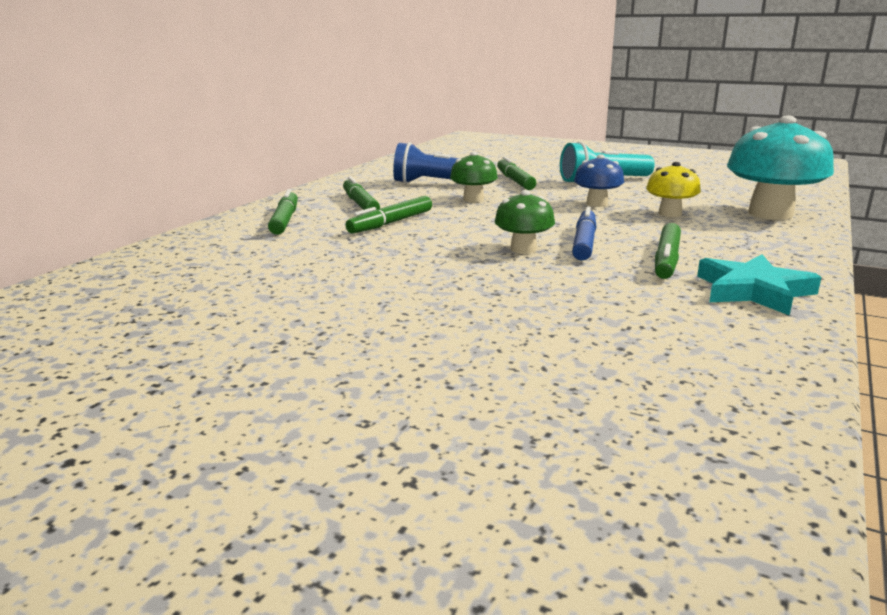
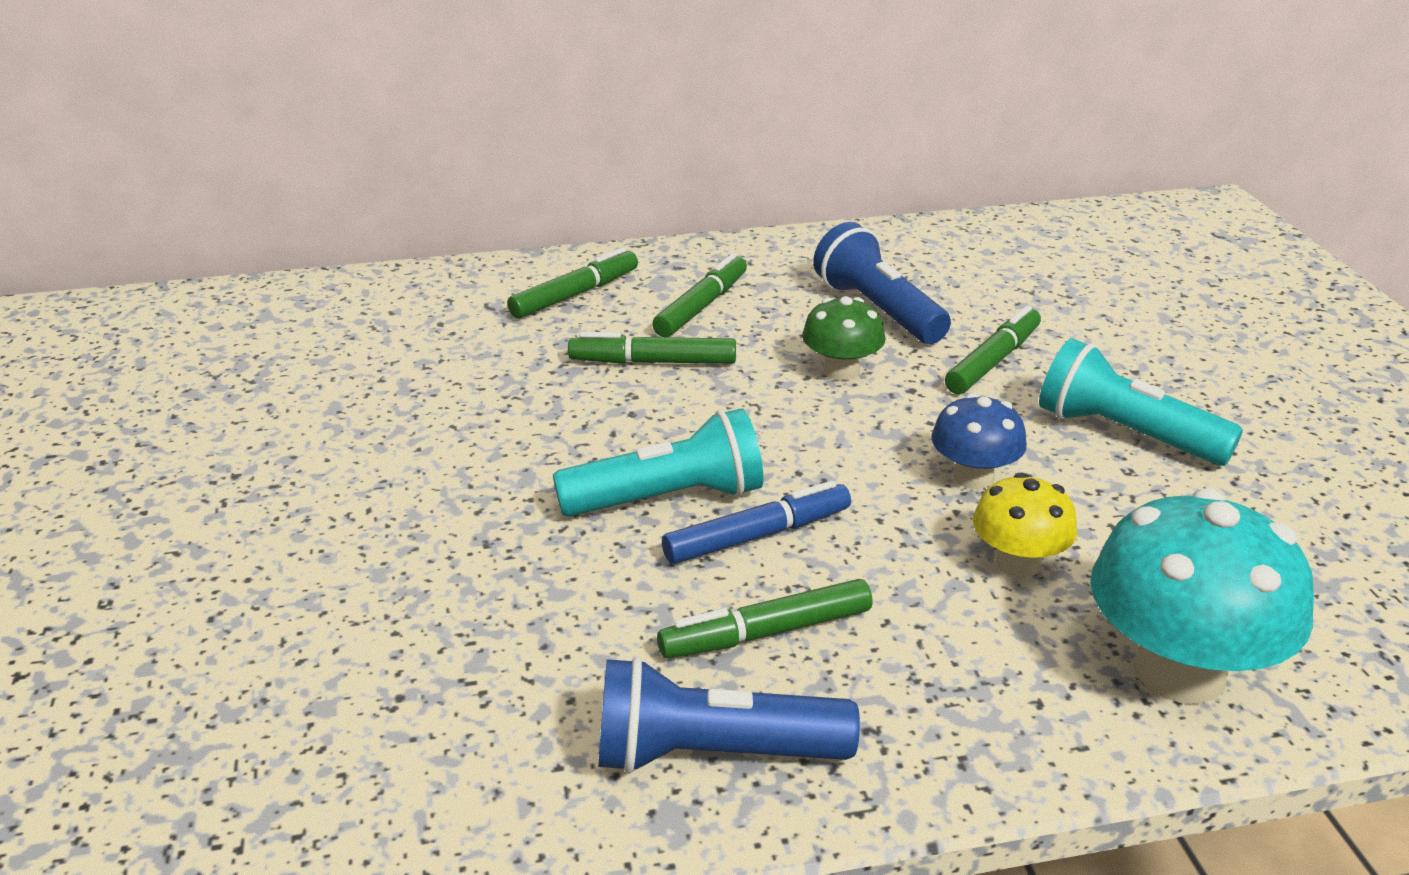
camera: 50 degrees right, 10 degrees up
green mushroom [495,190,555,254] -> turquoise flashlight [553,408,763,517]
turquoise star [697,254,822,316] -> blue flashlight [598,657,860,774]

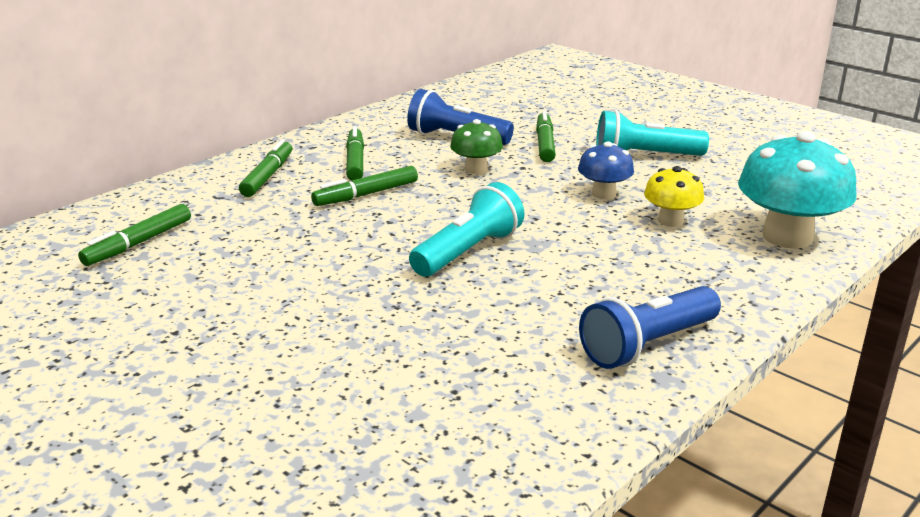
camera: 35 degrees left, 5 degrees down
green marker [657,579,873,658] -> green marker moved to [78,204,191,266]
blue marker [662,481,851,564] -> none

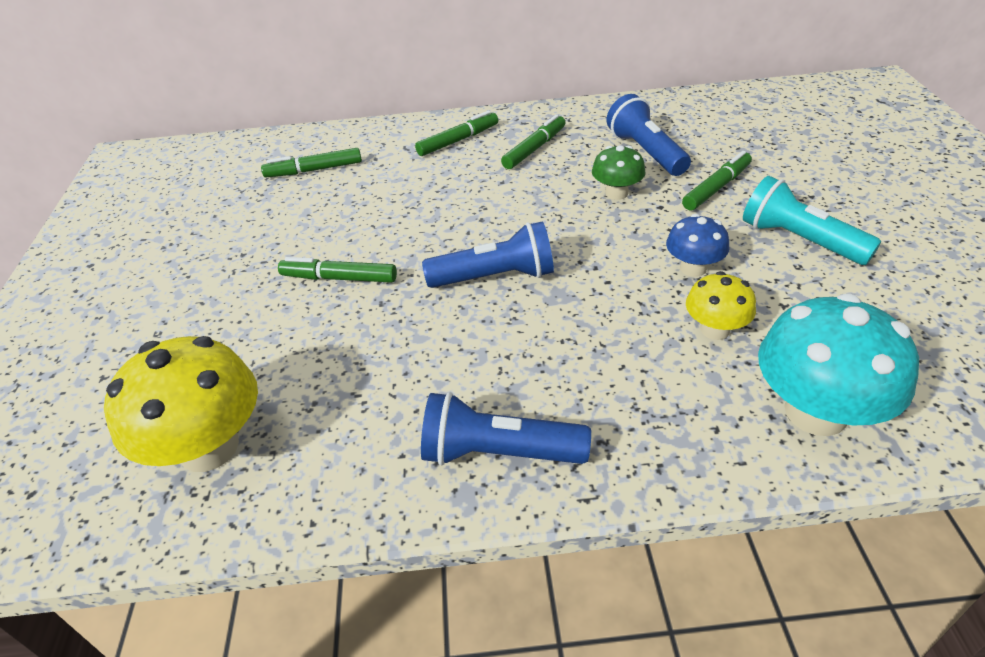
camera: 45 degrees right, 15 degrees up
green marker [311,166,418,206] -> green marker moved to [278,257,397,283]
turquoise flashlight [409,182,524,277] -> blue flashlight [422,221,554,288]
none -> yellow mushroom [104,336,258,472]

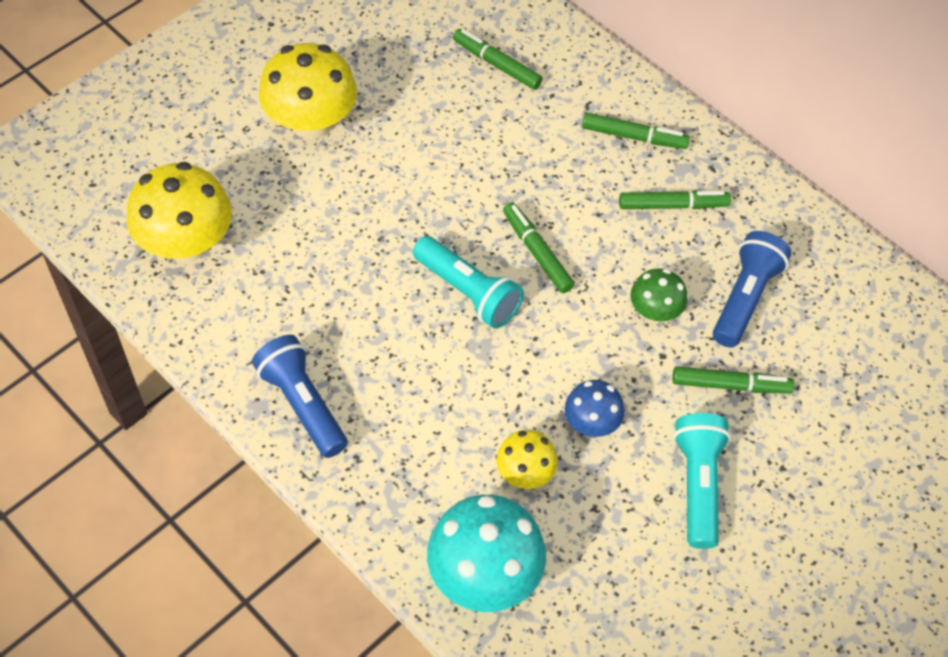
camera: 45 degrees right, 15 degrees up
green marker [278,257,397,283] -> green marker moved to [503,202,575,293]
blue flashlight [422,221,554,288] -> turquoise flashlight [413,236,524,329]
none -> yellow mushroom [259,43,357,139]

